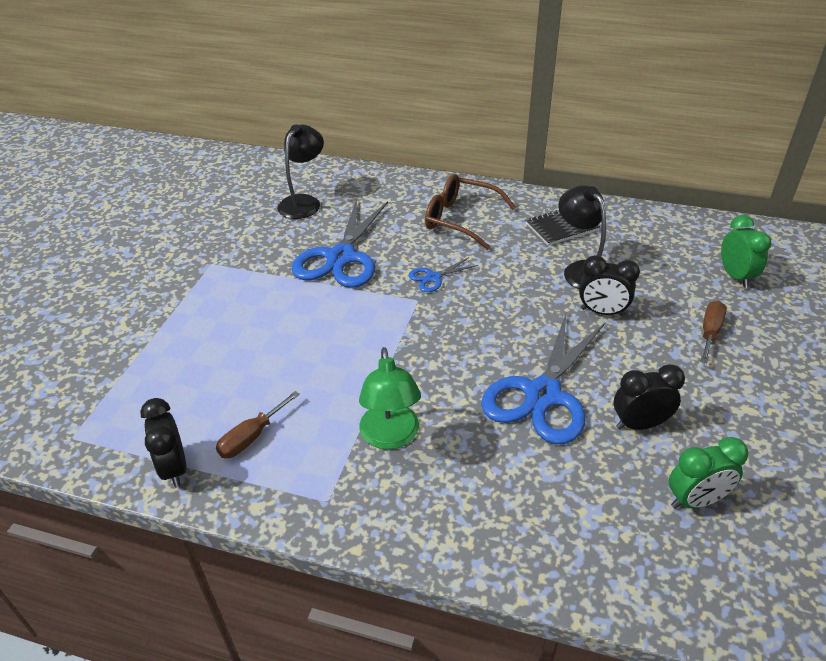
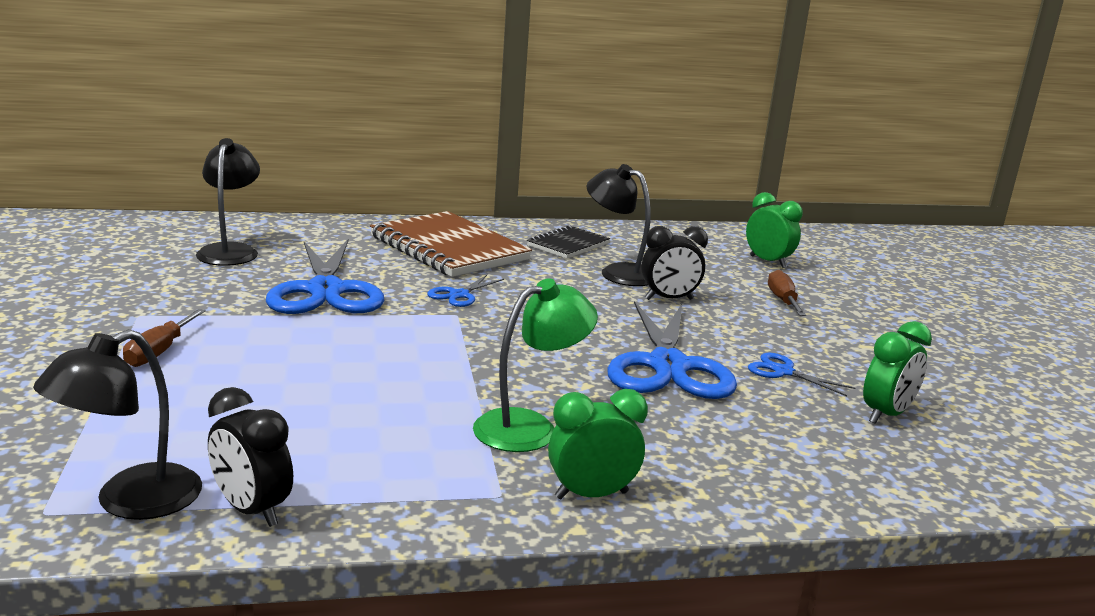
camera: 30 degrees left, 20 degrees down
brown screwdriver [216,391,300,458] -> brown screwdriver moved to [123,309,206,367]
green lamp [359,347,421,449] -> green lamp turned 90 degrees counterclockwise [473,278,598,452]
brown glasses [425,174,516,250] -> brown notebook [370,211,532,277]
black clock [614,364,685,430] -> blue scissors [748,353,855,396]
none -> black lamp [33,330,202,520]
none -> green clock [548,389,648,499]

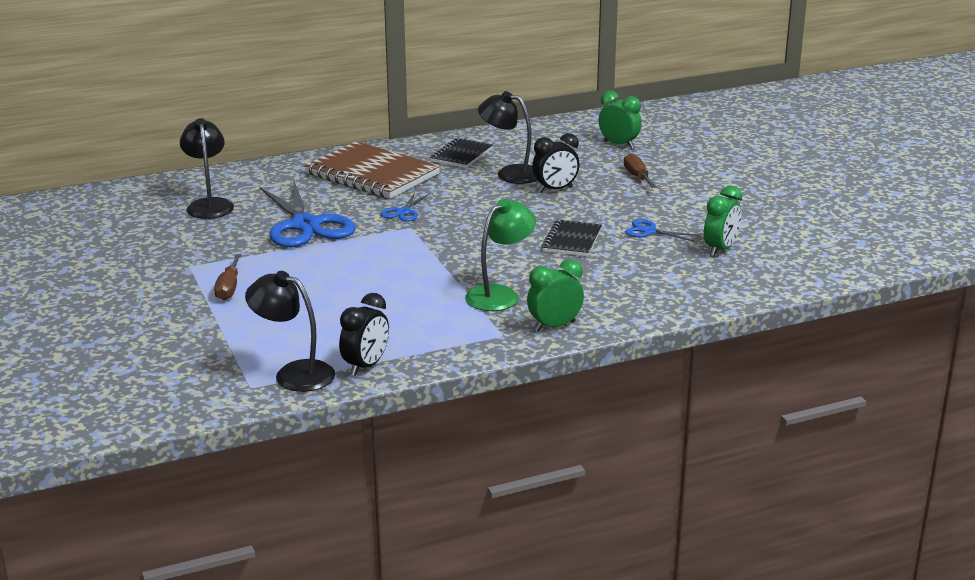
camera: 10 degrees left, 5 degrees up
black lamp [33,330,202,520] -> black lamp turned 90 degrees clockwise [245,271,335,392]
black clock [208,387,293,527] -> black clock turned 90 degrees counterclockwise [339,293,389,376]
blue scissors [607,301,737,399] -> black notebook [541,220,602,256]

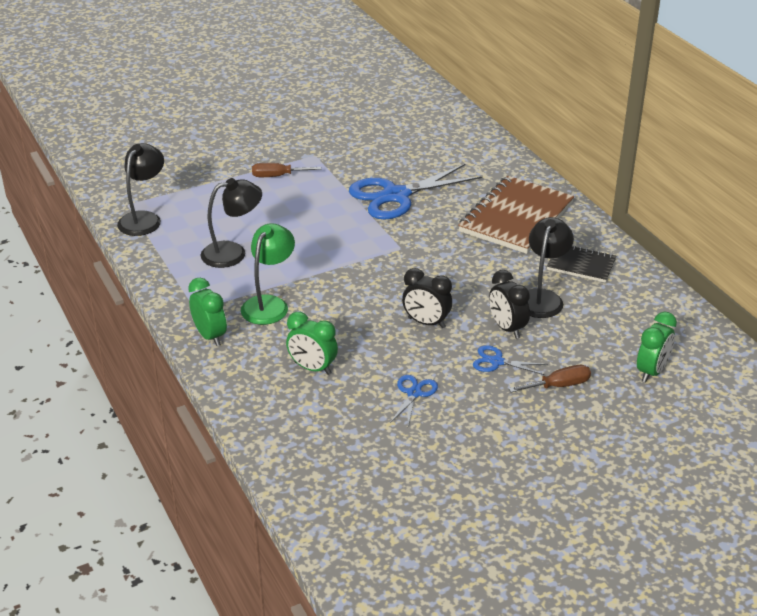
camera: 85 degrees right, 10 degrees up
black lamp [180,118,234,219] -> black lamp moved to [201,178,262,268]
black clock [339,293,389,376] -> black clock moved to [402,268,452,328]
blue scissors [381,193,429,222] -> blue scissors moved to [473,345,547,375]
green lamp [465,199,536,311] -> green lamp turned 105 degrees counterclockwise [241,223,295,325]
black notebook [541,220,602,256] -> none
green clock [704,186,742,256] -> green clock moved to [286,312,338,375]

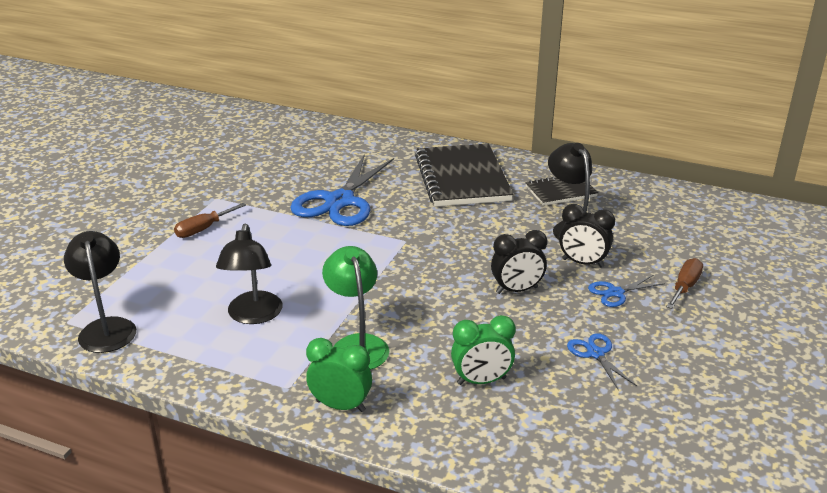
camera: 40 degrees left, 5 degrees down
black lamp [201,178,262,268] -> black lamp turned 150 degrees clockwise [216,224,282,324]
brown notebook [458,176,574,254] -> black notebook [415,144,513,207]
green clock [637,312,677,382] -> none

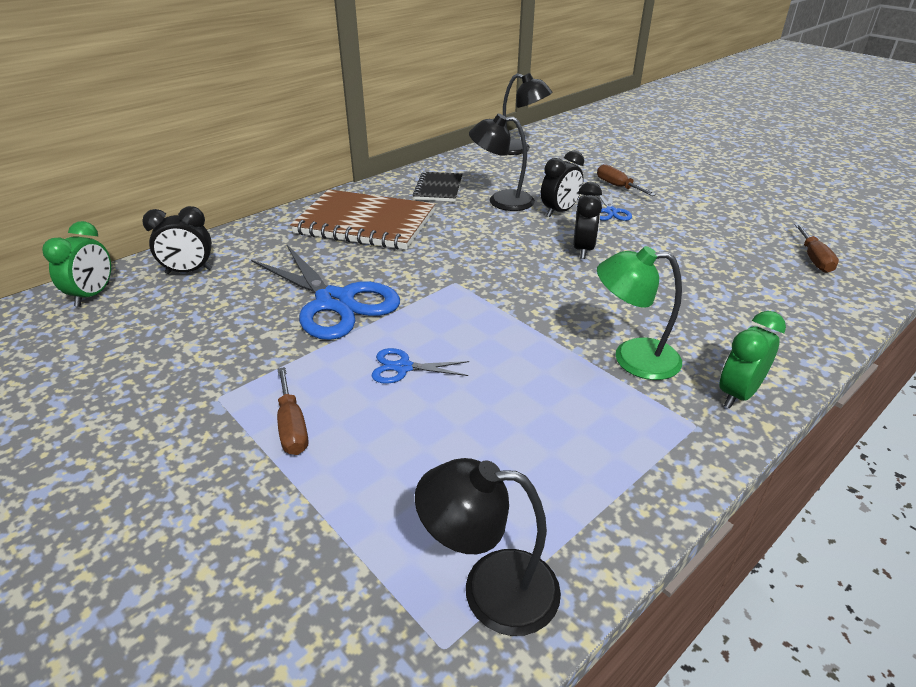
camera: 65 degrees left, 5 degrees up
black lamp [216,224,282,324] -> black lamp moved to [503,73,552,155]
black notebook [415,144,513,207] -> brown notebook [290,189,435,250]
green clock [451,315,516,385] -> green clock moved to [42,221,111,307]
blue scissors [567,333,637,390] -> blue scissors moved to [372,348,469,384]
none -> black clock [142,206,212,274]
none -> brown screwdriver [794,224,839,273]

